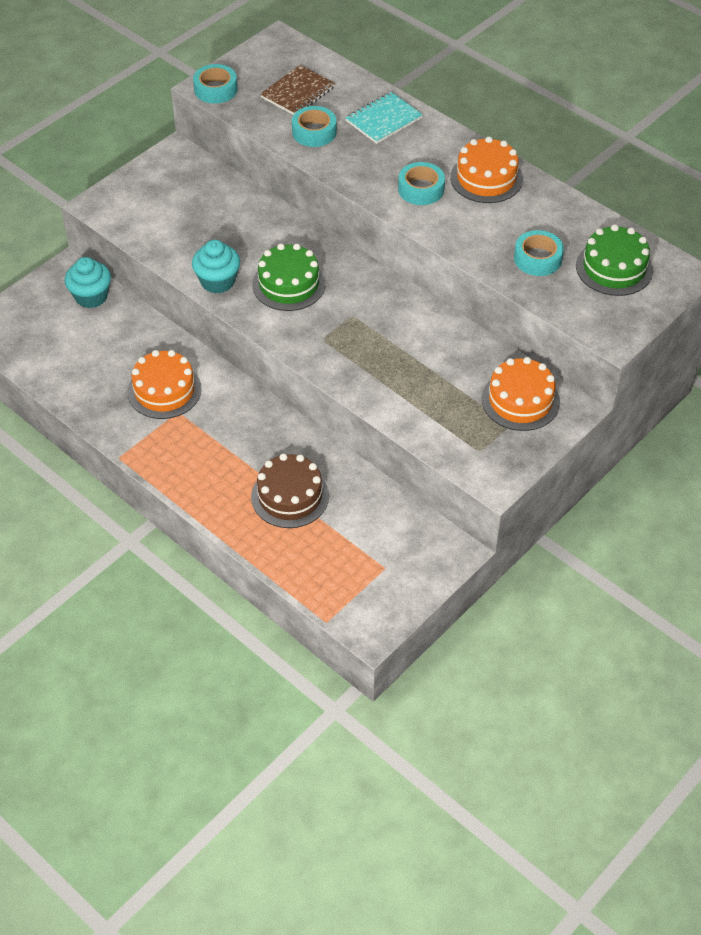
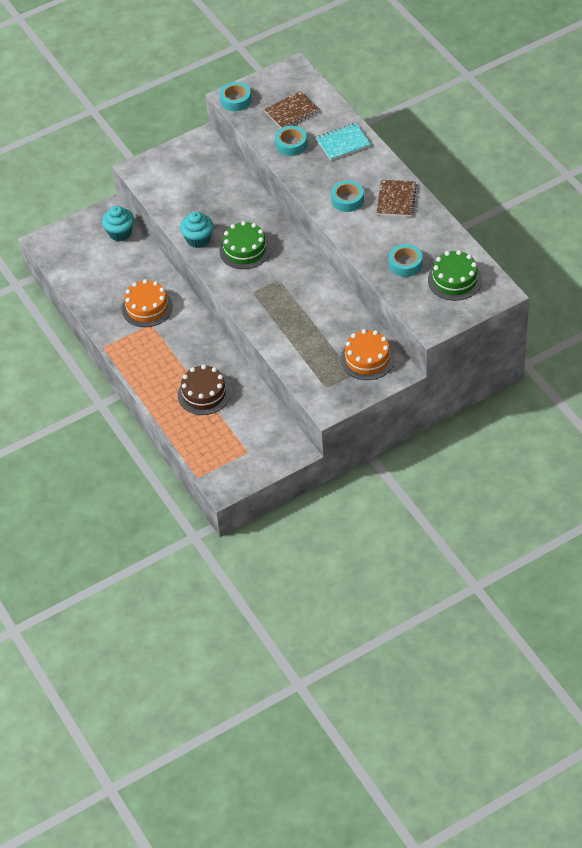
camera: 20 degrees right, 0 degrees up
orange cake [450,137,523,203] -> brown notebook [377,180,417,217]

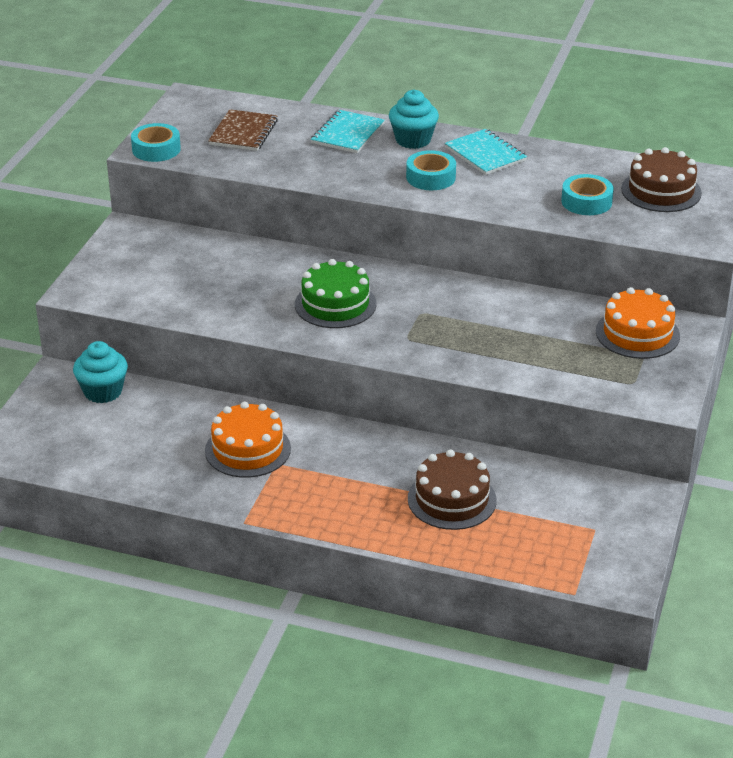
camera: 45 degrees left, 15 degrees down
turquoise cupcake [180,211,213,248] -> turquoise cupcake moved to [389,90,439,149]
turquoise tape [275,126,307,156] -> none
brown notebook [377,180,417,217] -> turquoise notebook [445,129,527,175]
green cake [428,250,482,301] -> brown cake [621,147,702,212]

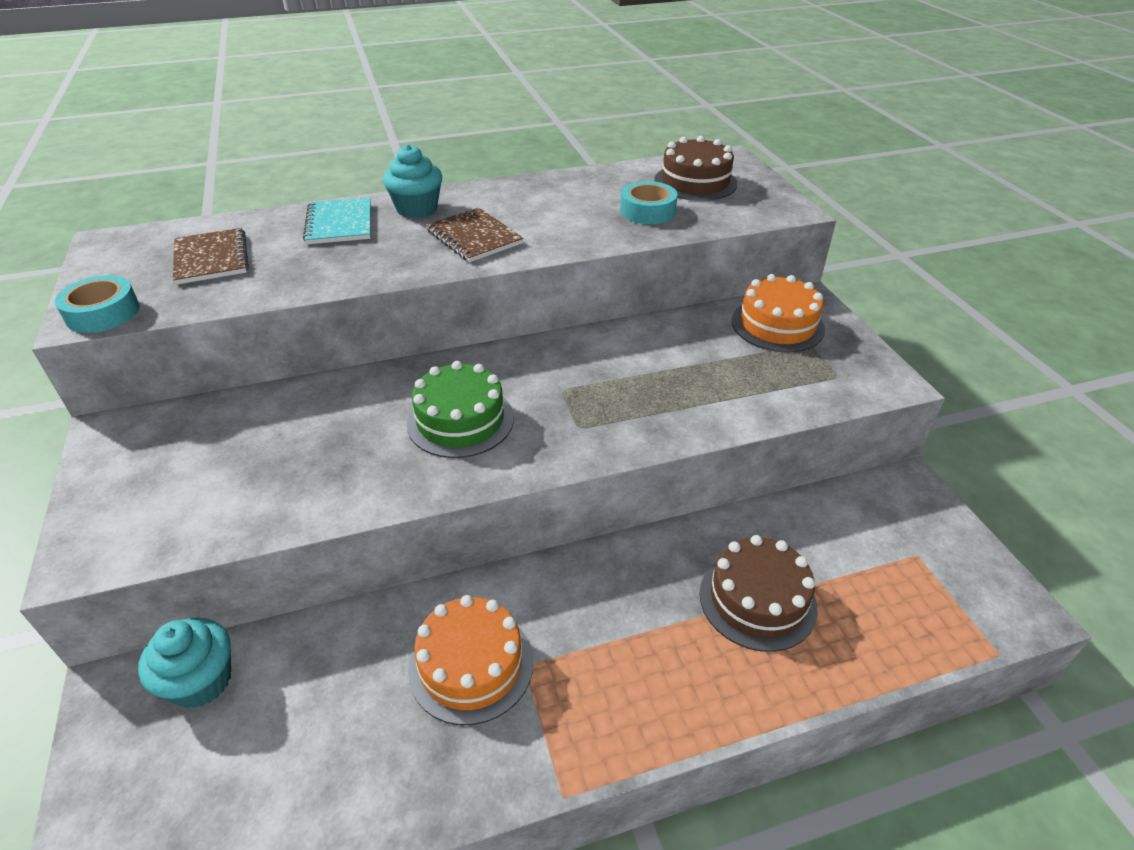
camera: 35 degrees left, 5 degrees up
turquoise tape [406,150,456,190] -> brown notebook [426,208,524,262]
turquoise notebook [445,129,527,175] -> none

